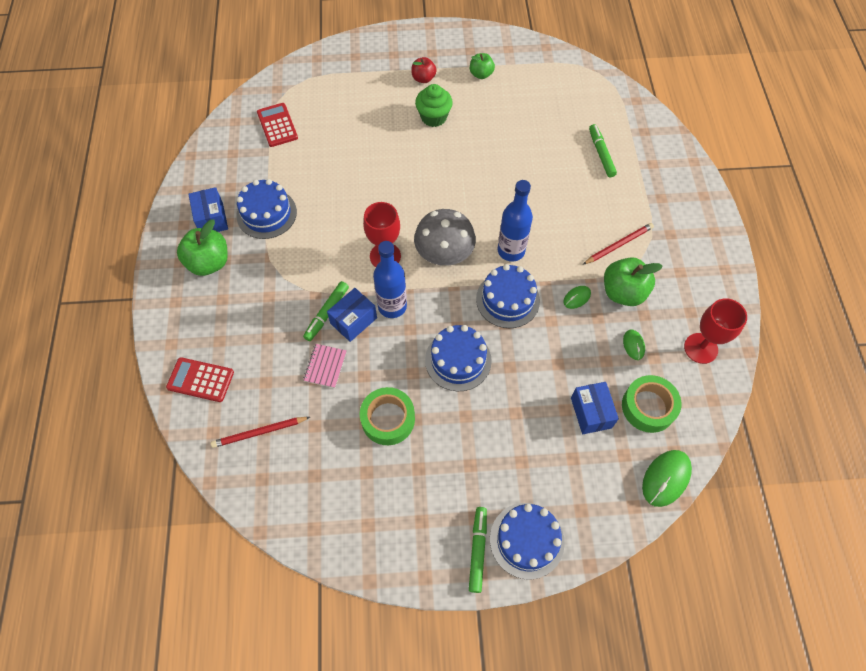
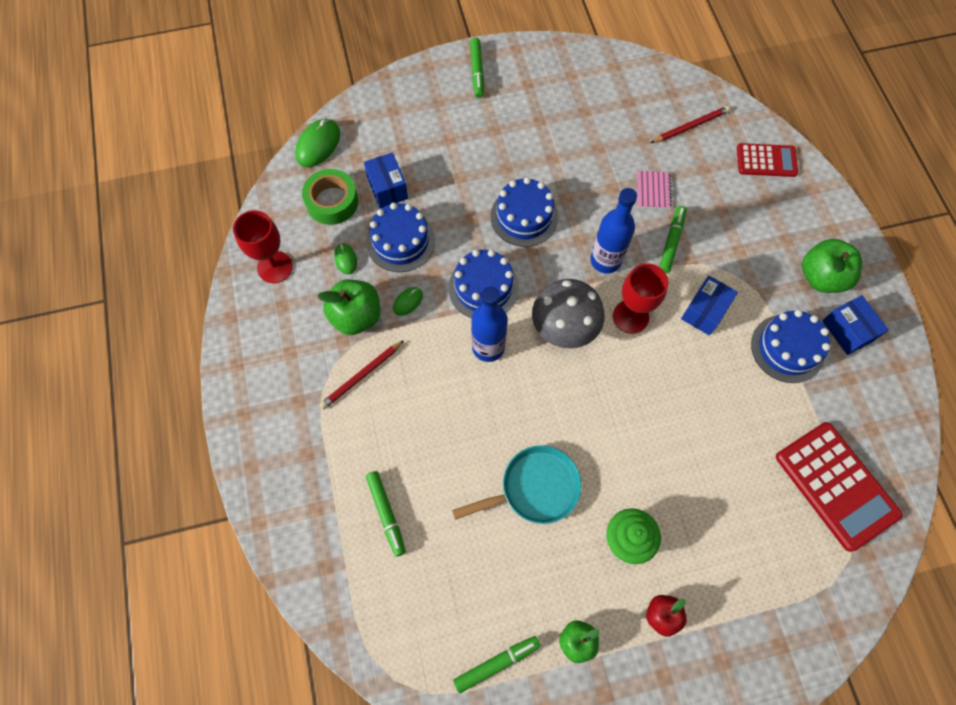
camera: 170 degrees right, 5 degrees up
red calculator [257,103,298,147] -> red calculator [776,422,902,552], size x1.66
blue box [327,288,377,342] -> blue box moved to [681,276,738,336]
green tape [360,387,415,445] -> none
blue cake [490,503,565,579] -> blue cake moved to [366,202,435,272]
none -> turquoise pan [452,445,582,524]
none -> green marker [453,636,541,693]

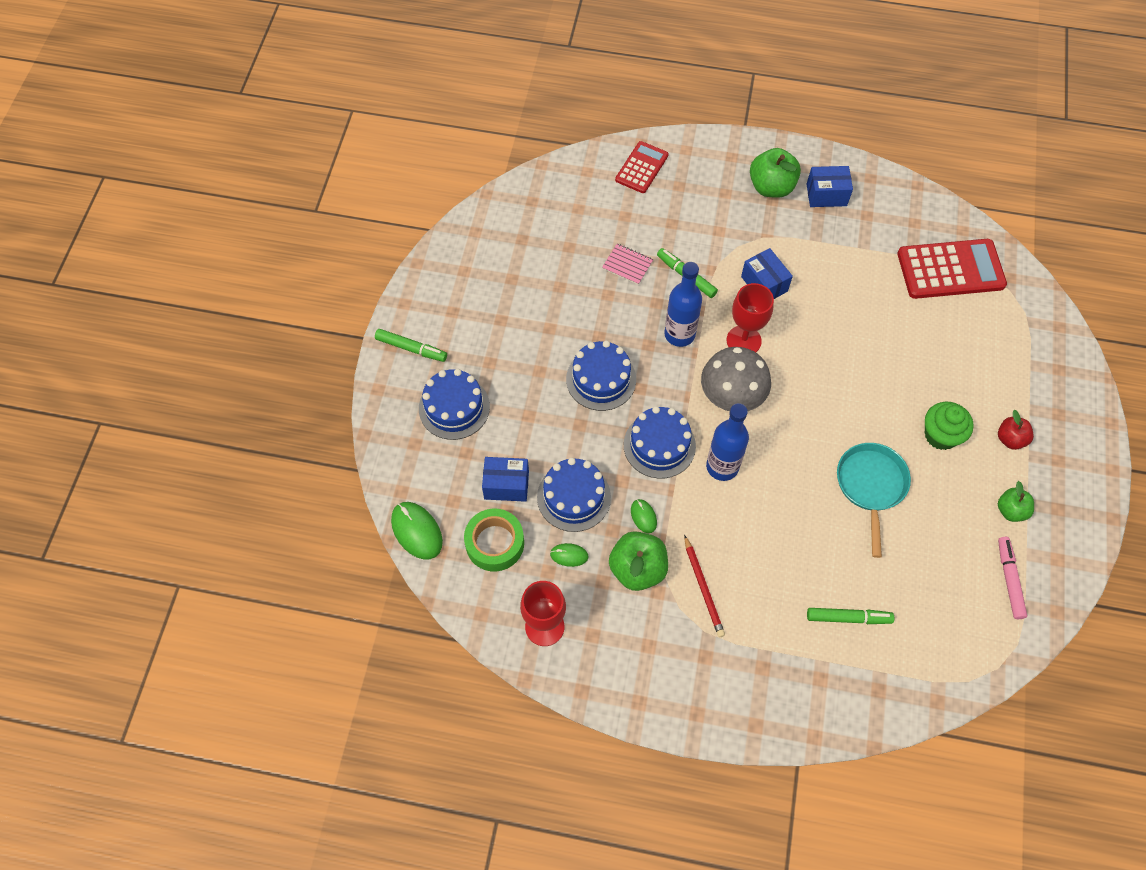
camera: 65 degrees left, 5 degrees down
green marker [453,636,541,693] -> pink marker [998,537,1027,619]
red pencil [651,106,730,143] -> none
blue cake [751,310,830,383] -> blue cake moved to [419,369,490,440]

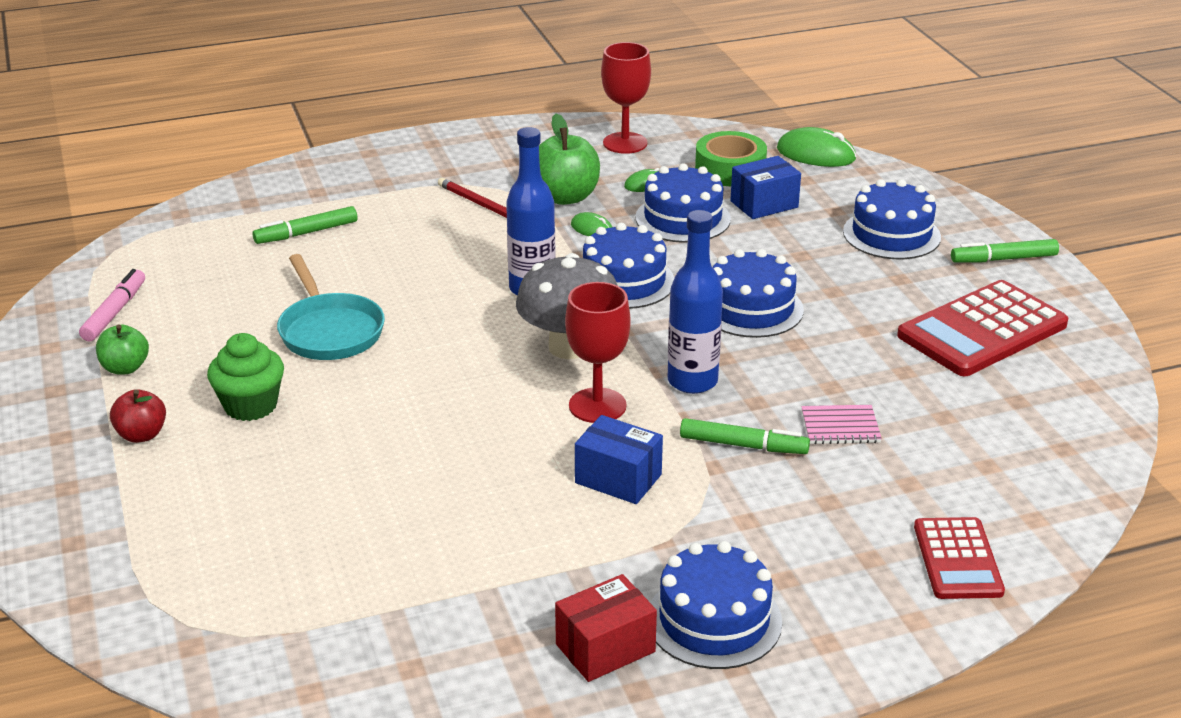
camera: 150 degrees right, 30 degrees down
green apple [750,148,801,198] -> blue cake [650,541,782,669]
blue box [807,166,853,207] -> red box [555,574,657,682]
red calculator [897,239,1007,299] -> red calculator moved to [897,280,1068,376]
pink marker [998,537,1027,619] -> pink marker turned 135 degrees counterclockwise [79,269,145,341]

